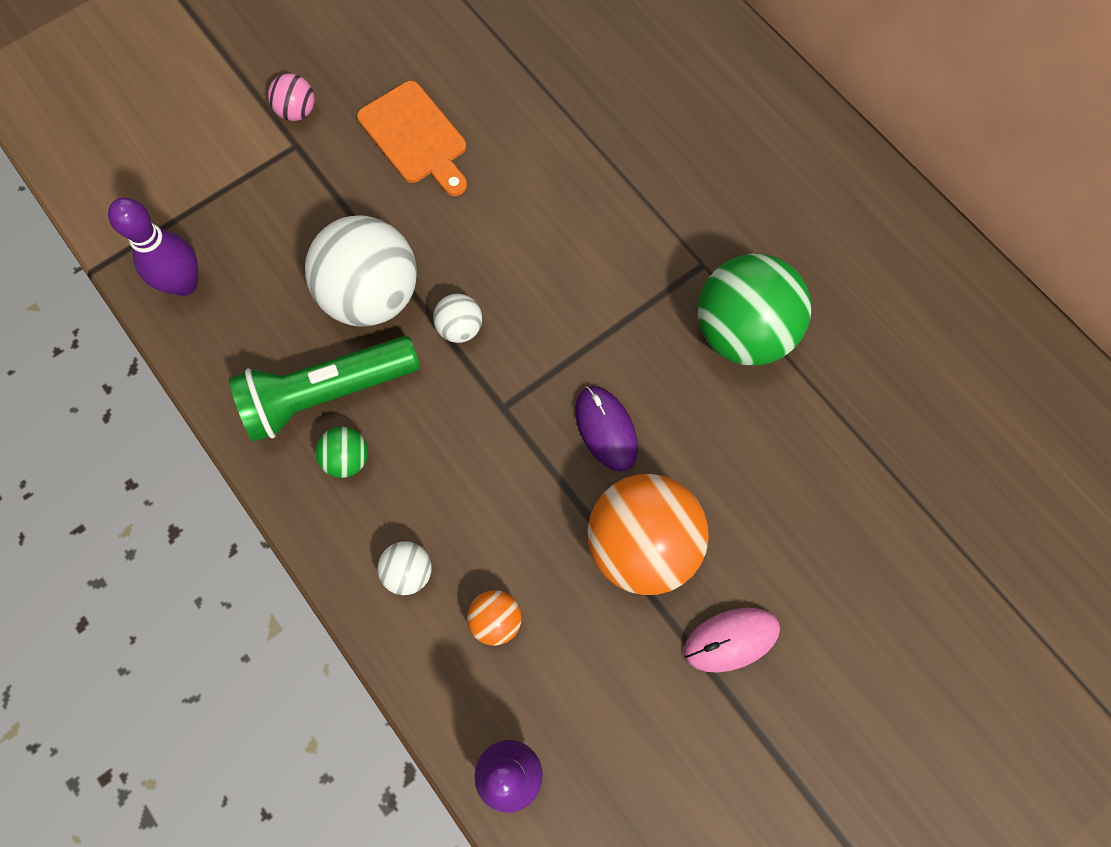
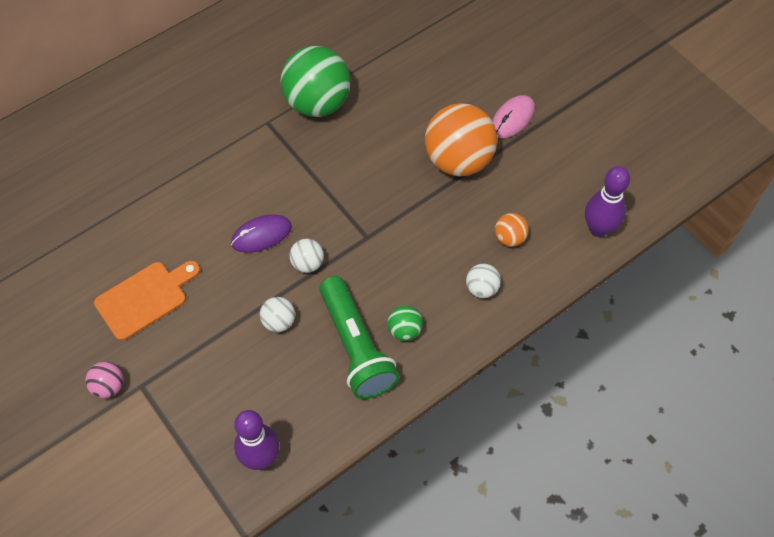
camera: 90 degrees left, 10 degrees down
white ball [305,216,417,326] -> white ball [260,297,295,332], size x0.45
purple mouse [575,386,638,472] -> purple mouse moved to [231,214,292,253]
pink mouse [684,608,780,673] -> pink mouse turned 60 degrees clockwise [492,95,535,138]

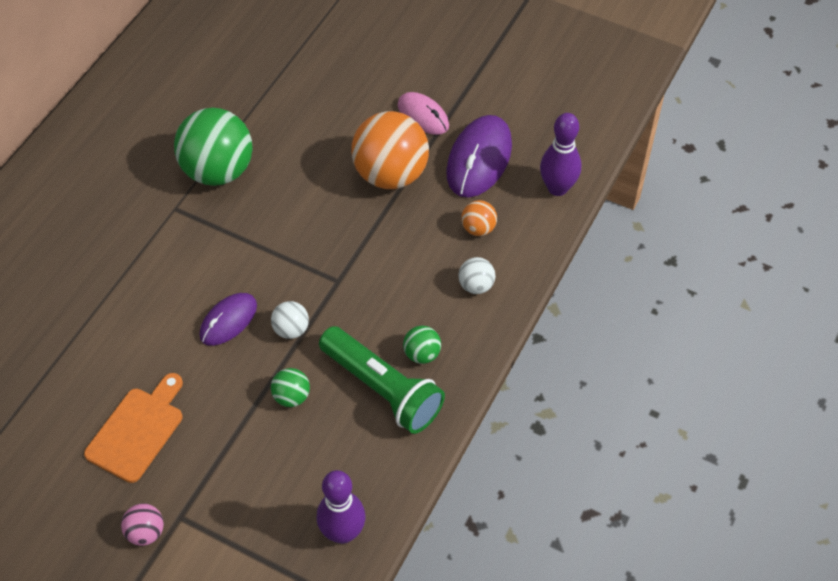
camera: 25 degrees left, 5 degrees down
white ball [260,297,295,332] -> green ball [271,368,310,407]
pink mouse [492,95,535,138] -> pink mouse turned 60 degrees counterclockwise [398,92,449,135]
none -> purple mouse [446,115,512,198]

